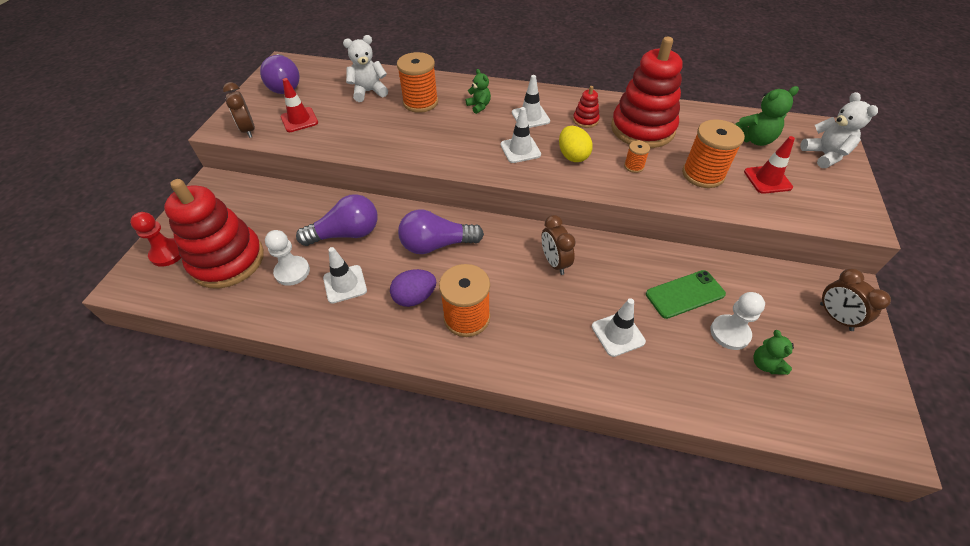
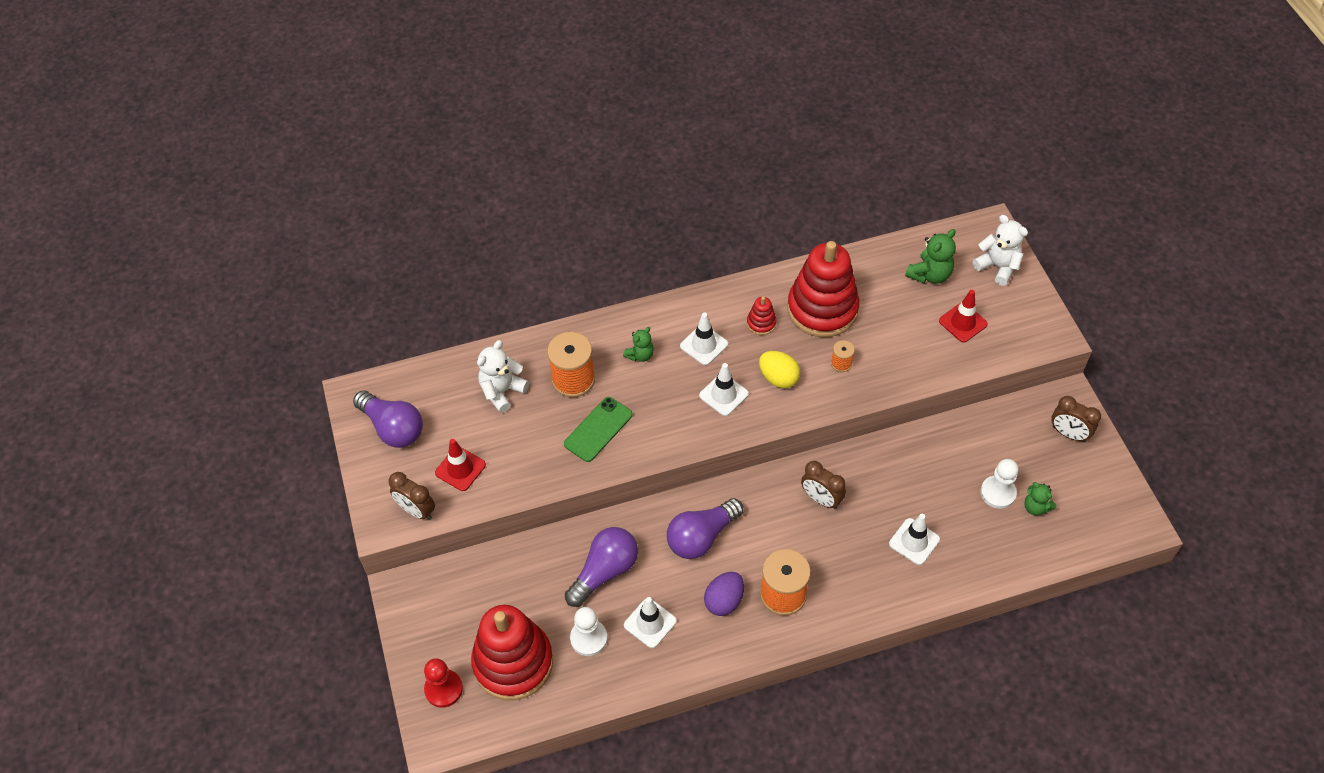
camera: 30 degrees left, 5 degrees up
green teddy bear [466,69,491,114] -> green teddy bear turned 105 degrees clockwise [623,327,654,362]
green phone [646,270,726,319] -> green phone moved to [564,397,633,462]
orange spool [682,119,745,188] -> none

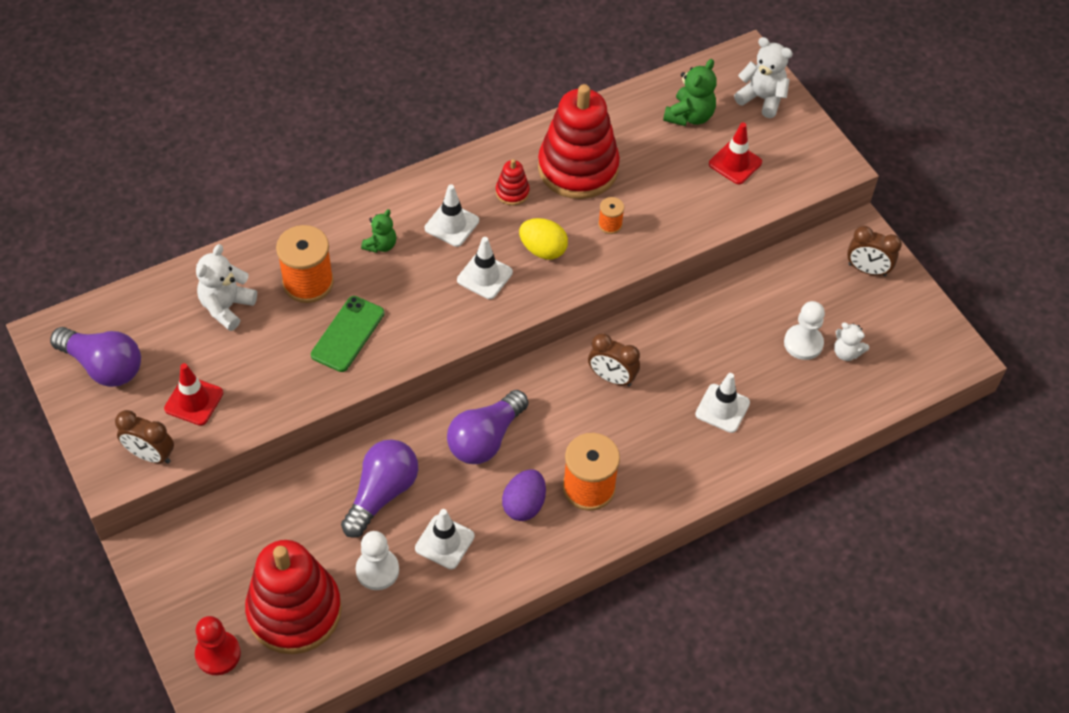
camera: 15 degrees left, 0 degrees up
green teddy bear [1024,482,1056,516] -> white teddy bear [834,322,869,361]

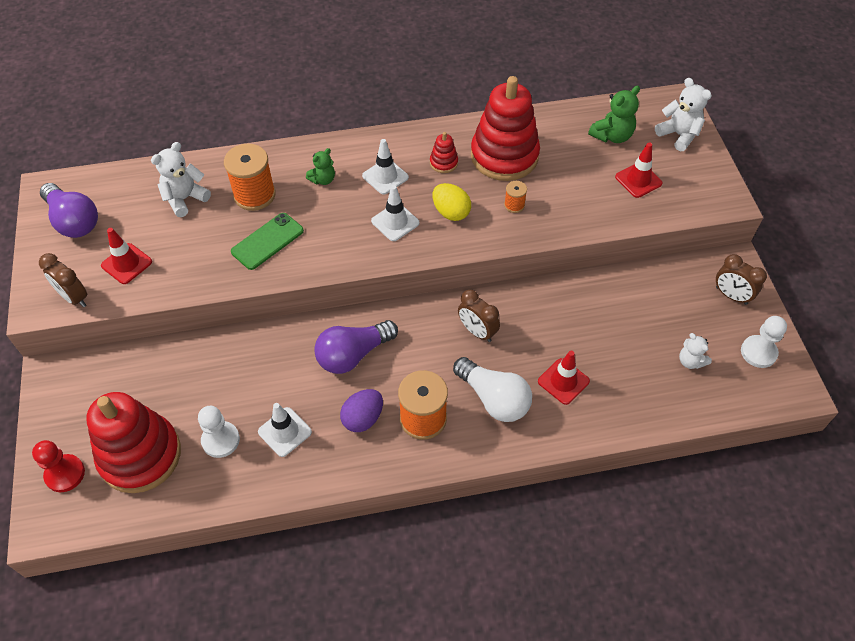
camera: 20 degrees right, 0 degrees up
purple light bulb [341,439,418,538] -> none
white traffic cone [695,373,750,433] -> red traffic cone [538,351,590,405]
white pawn [784,301,825,360] -> white pawn moved to [741,316,787,368]
none -> white light bulb [453,357,532,422]

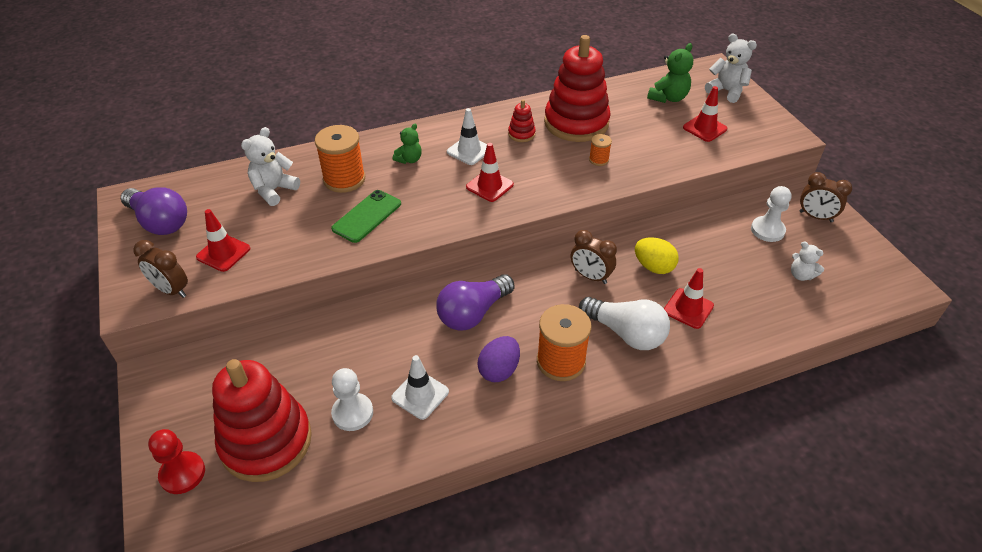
camera: 10 degrees left, 10 degrees down
white traffic cone [371,185,419,241] -> red traffic cone [466,143,514,202]
yellow egg [432,183,471,221] -> yellow egg moved to [635,237,679,274]
white pawn [741,316,787,368] -> white pawn moved to [751,186,792,242]

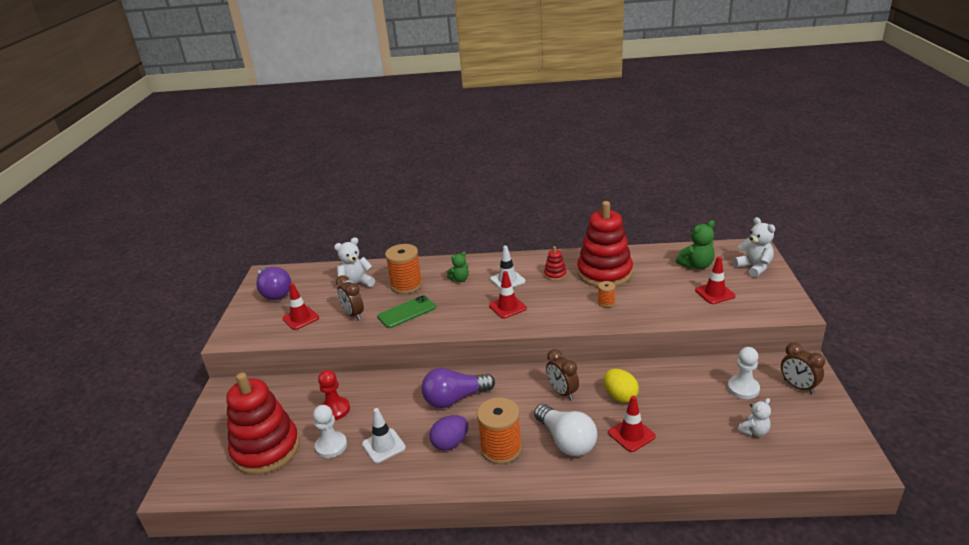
camera: 25 degrees right, 15 degrees down
brown clock [133,240,188,298] -> brown clock moved to [336,275,364,320]
red pawn [148,429,205,494] -> red pawn moved to [318,370,350,420]
white teddy bear [791,241,824,281] -> white teddy bear turned 105 degrees counterclockwise [738,398,771,436]

